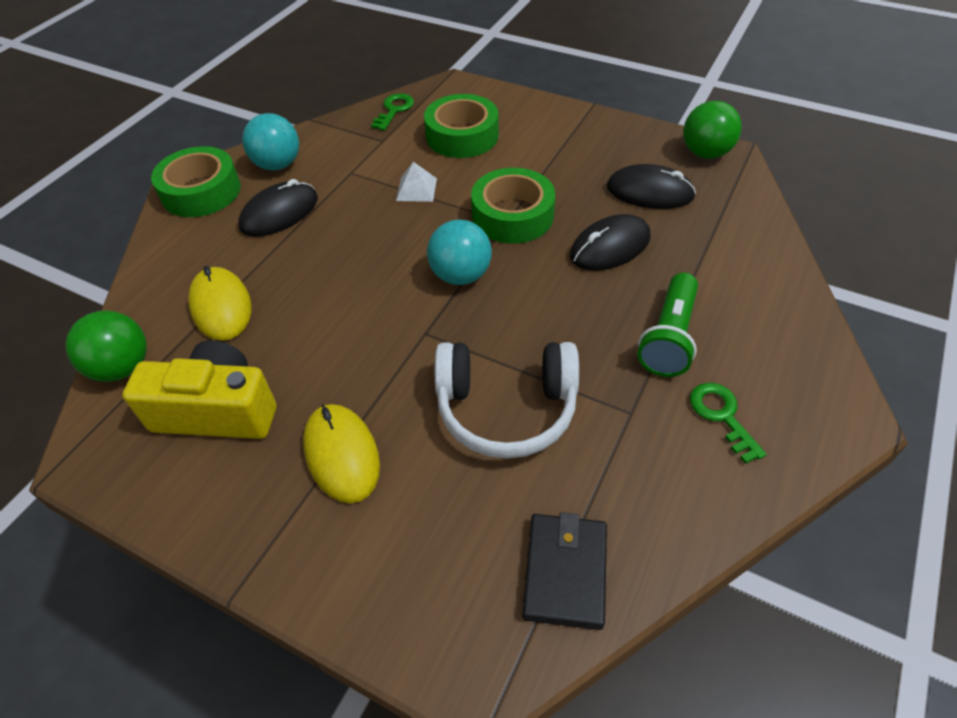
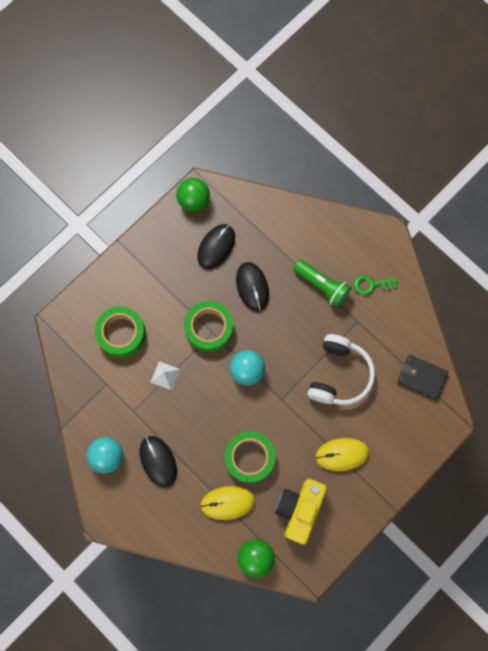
camera: 75 degrees left, 25 degrees up
green tape [151,146,241,217] -> green tape moved to [225,431,275,483]
green key [371,93,414,131] -> none

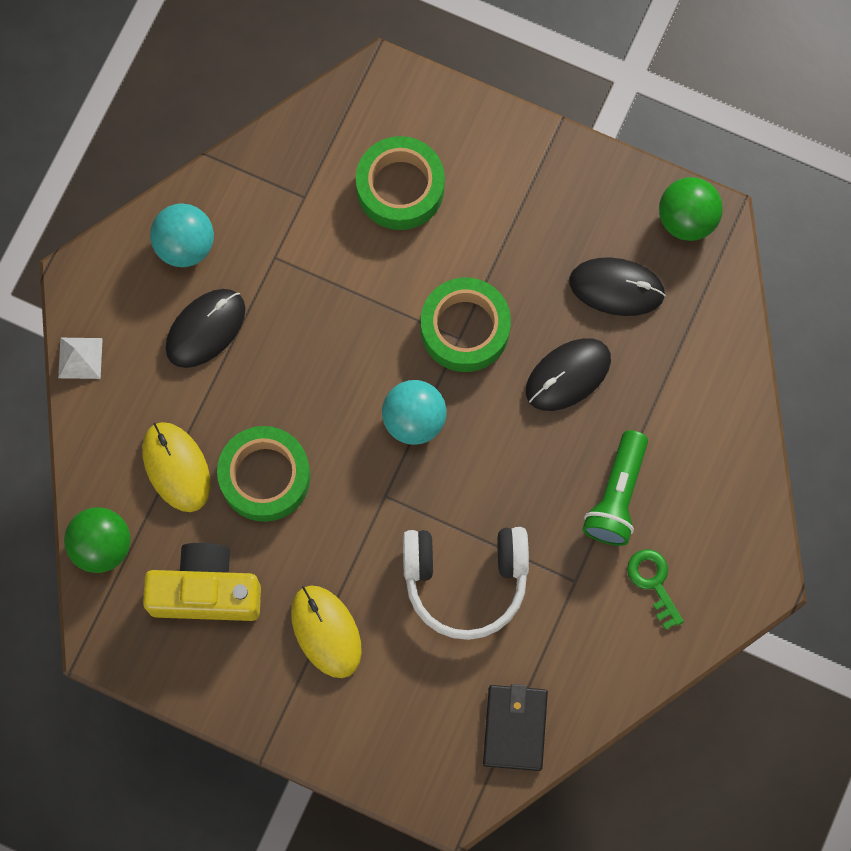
camera: 70 degrees right, 0 degrees up
white pyramid [150,361,180,390] -> white pyramid moved to [58,338,103,379]

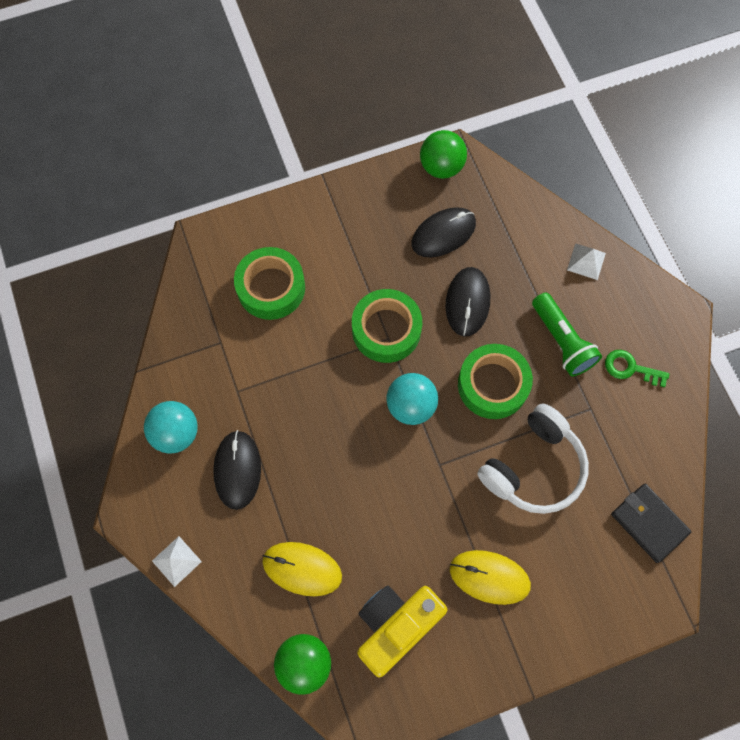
camera: 45 degrees left, 5 degrees down
green tape [217,426,311,522] -> green tape moved to [458,344,533,419]
none -> white pyramid [567,243,606,280]

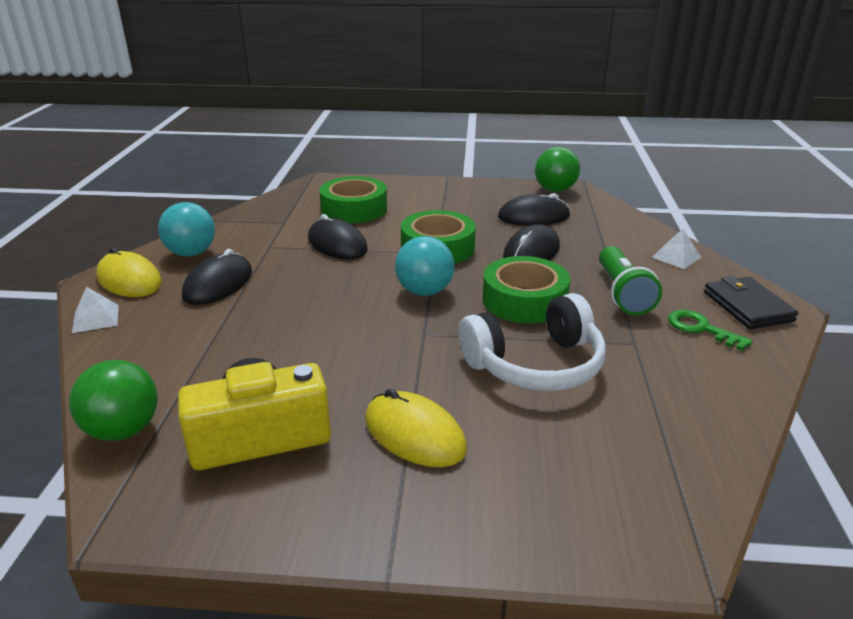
camera: 25 degrees right, 40 degrees down
yellow mouse [262,542,342,596] -> yellow mouse moved to [96,247,162,297]
black wallet [611,484,691,563] -> black wallet moved to [704,276,798,329]
none -> black mouse [308,214,368,260]

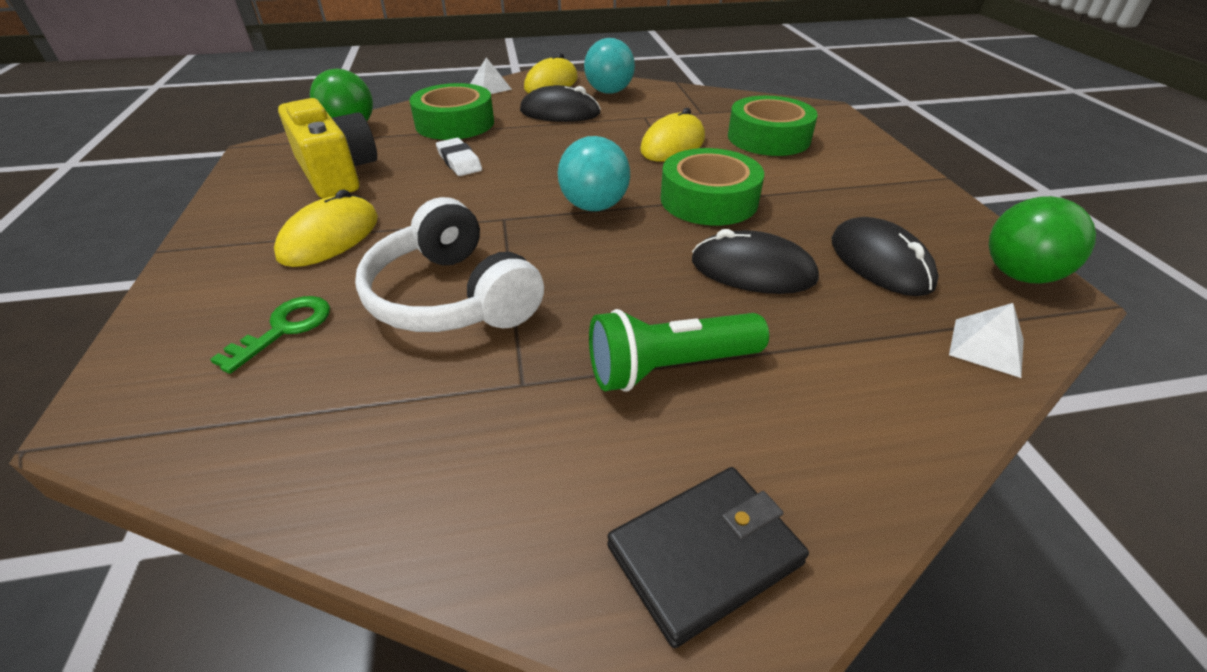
camera: 75 degrees right, 10 degrees up
black mouse [308,214,368,260] -> yellow mouse [640,108,705,162]
green tape [483,256,570,324] -> green tape moved to [409,83,494,140]
white pyramid [652,229,702,269] -> white pyramid moved to [949,303,1024,378]
green key [668,310,753,351] -> green key moved to [210,296,330,374]
none -> white eraser [436,138,482,176]

